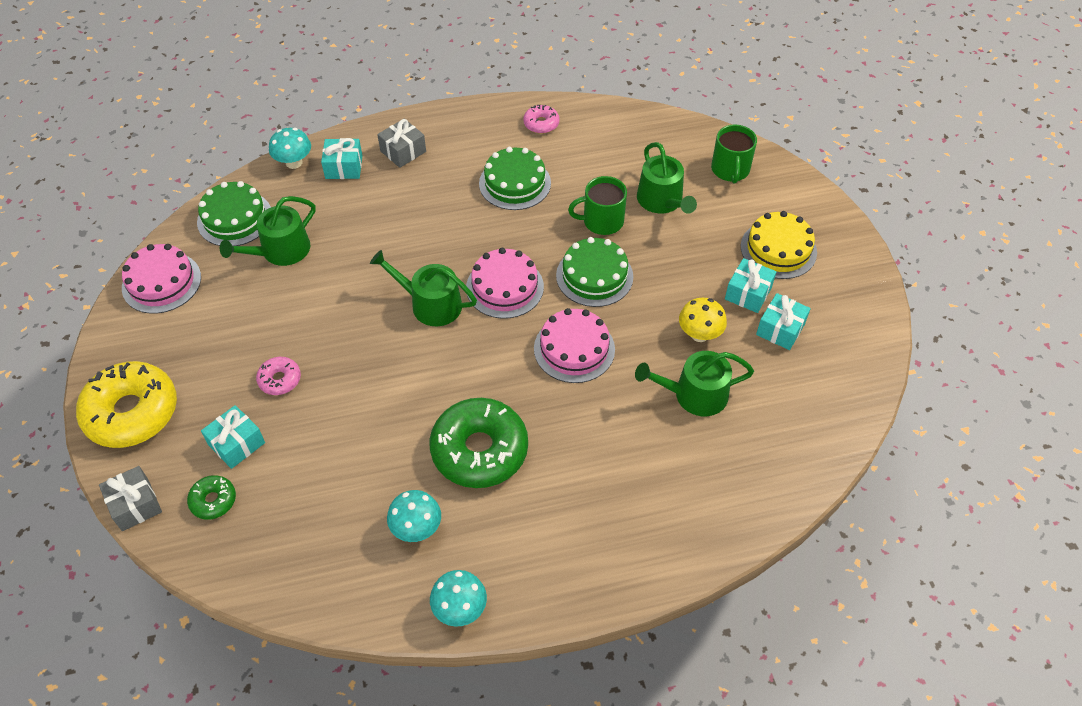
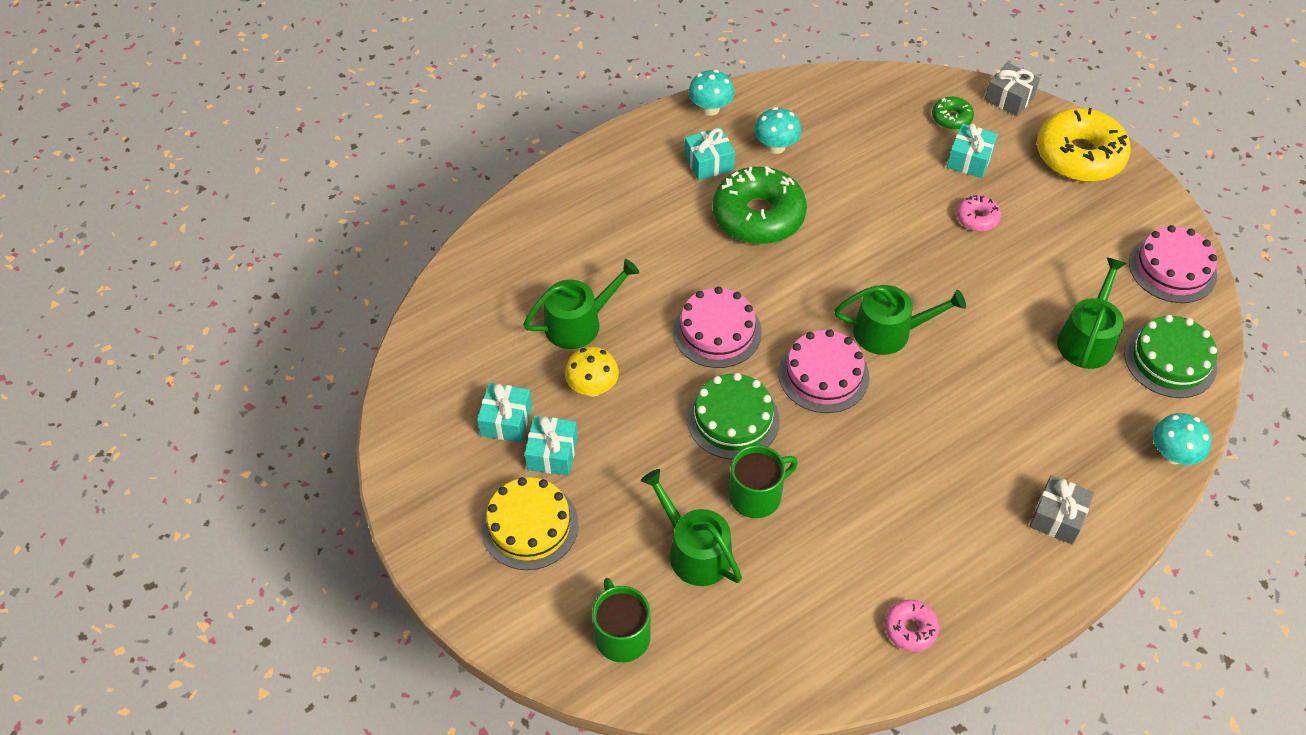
camera: 160 degrees right, 0 degrees up
turquoise gift [321,138,363,179] -> turquoise gift moved to [685,127,735,180]
green cake [479,147,551,210] -> none

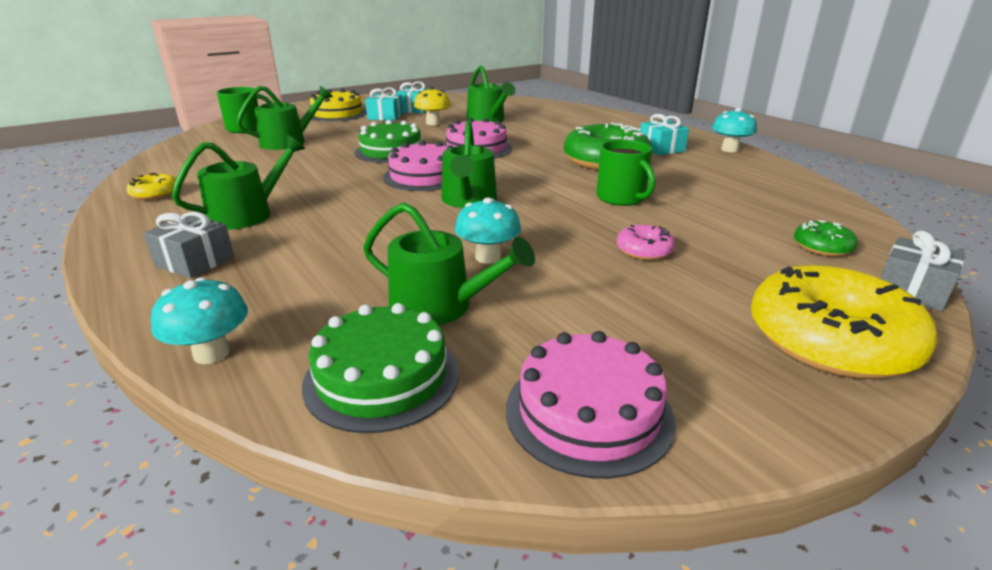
camera: 90 degrees right, 25 degrees down
green mug [729,445,798,518] -> green mug moved to [596,140,655,206]
turquoise mushroom [754,107,801,154] -> turquoise mushroom moved to [455,198,521,264]
pink donut [885,600,940,652] -> yellow donut [127,173,176,200]
turquoise gift [947,123,998,178] -> none
none -> green watering can [172,135,305,230]

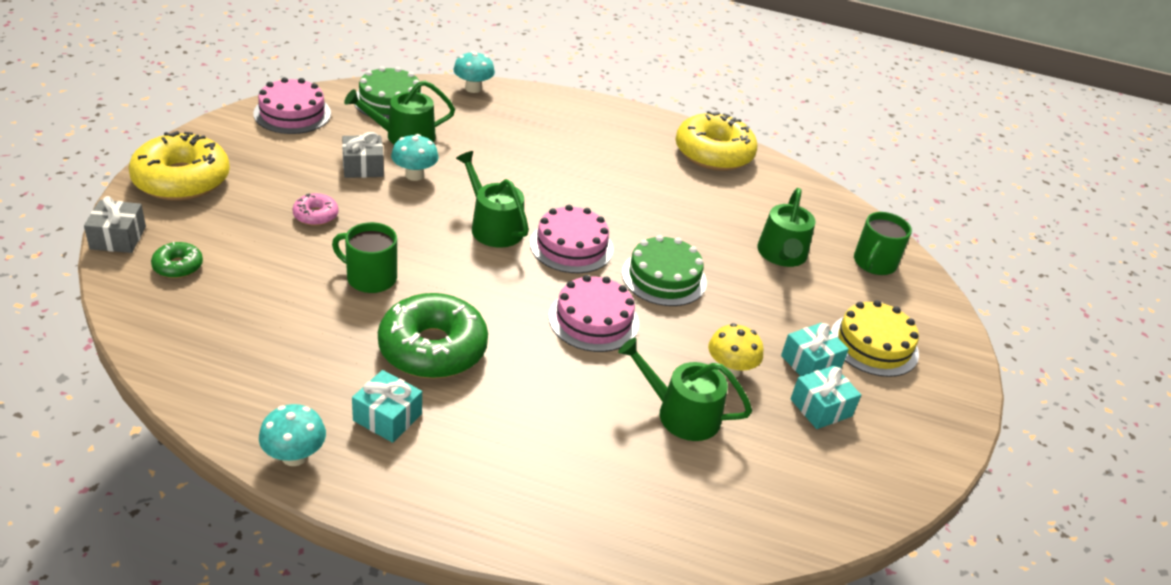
camera: 135 degrees right, 10 degrees up
yellow donut [127,173,176,200] -> yellow donut [676,111,758,171], size x2.15
grey gift [143,212,234,278] -> grey gift moved to [342,132,384,178]
green watering can [172,135,305,230] -> none

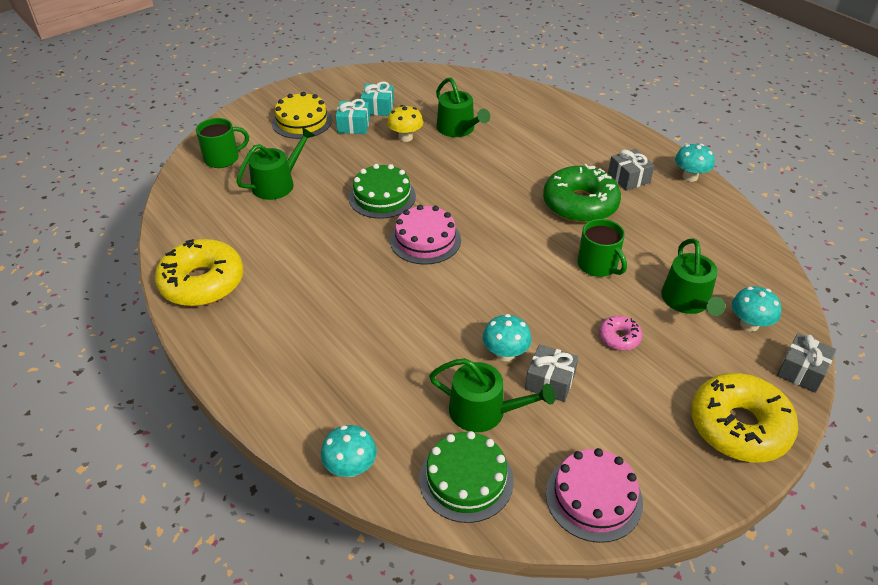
camera: 140 degrees left, 5 degrees up
green donut [151,242,203,278] -> turquoise mushroom [732,286,781,332]
turquoise gift [352,370,422,443] -> grey gift [608,149,654,191]
green watering can [456,151,529,248] -> green watering can moved to [661,238,726,316]
pink cake [549,275,639,352] -> none

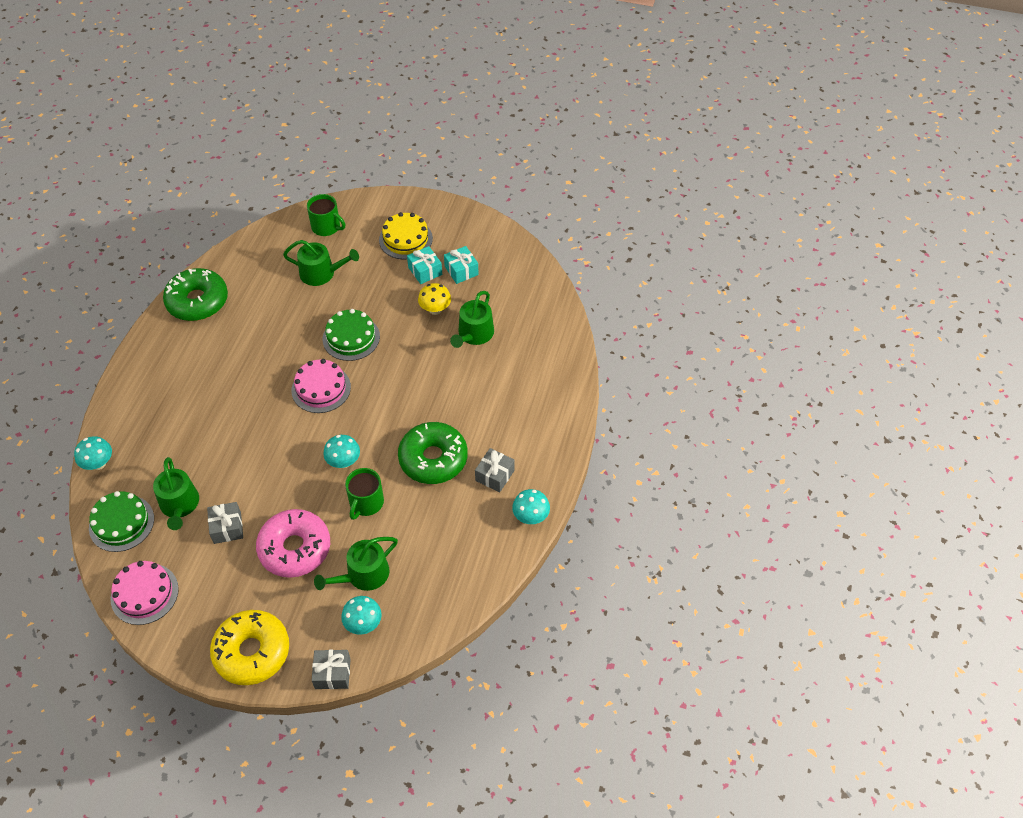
camera: 55 degrees right, 10 degrees up
yellow donut [155,239,243,306] -> green donut [163,268,228,321]
turquoise mushroom [483,314,532,361] -> turquoise mushroom moved to [323,435,360,468]
pink donut [599,316,642,351] -> pink donut [256,509,330,578], size x2.15

